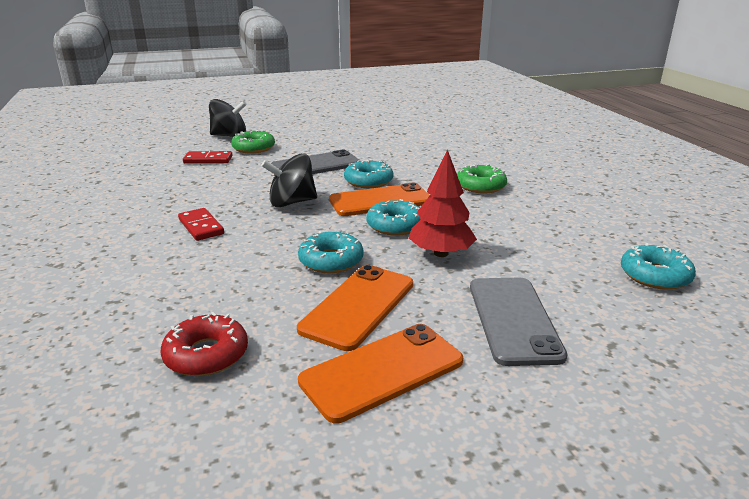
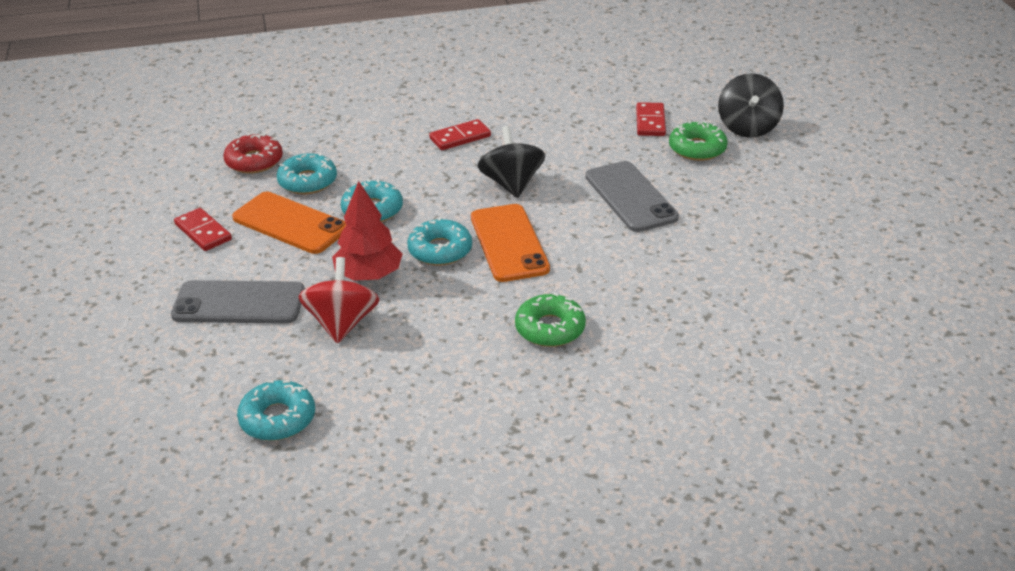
camera: 95 degrees right, 10 degrees up
orange phone [298,324,463,423] -> red domino [174,208,232,251]
turquoise donut [344,159,393,188] -> turquoise donut moved to [277,153,337,194]
none -> red spinning top [298,257,379,343]

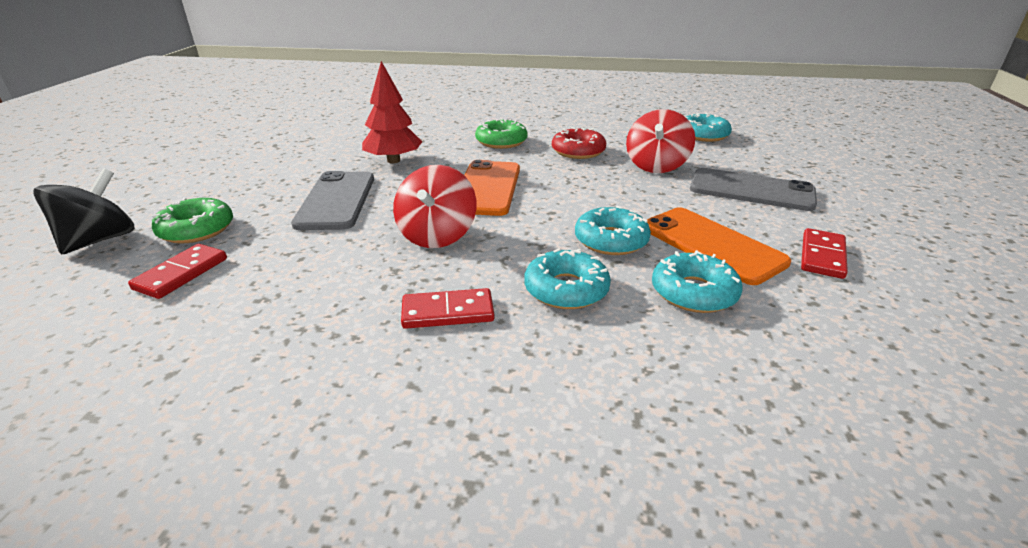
camera: 160 degrees left, 5 degrees down
red domino [174,208,232,251] -> red domino turned 45 degrees clockwise [801,228,848,279]
red donut [224,133,283,173] -> red donut moved to [552,127,606,159]
red tree [332,181,403,281] -> red tree moved to [362,61,422,163]
turquoise donut [407,217,472,266] -> turquoise donut moved to [524,248,611,309]
black spinning top [478,126,545,198] -> red spinning top [393,165,476,248]

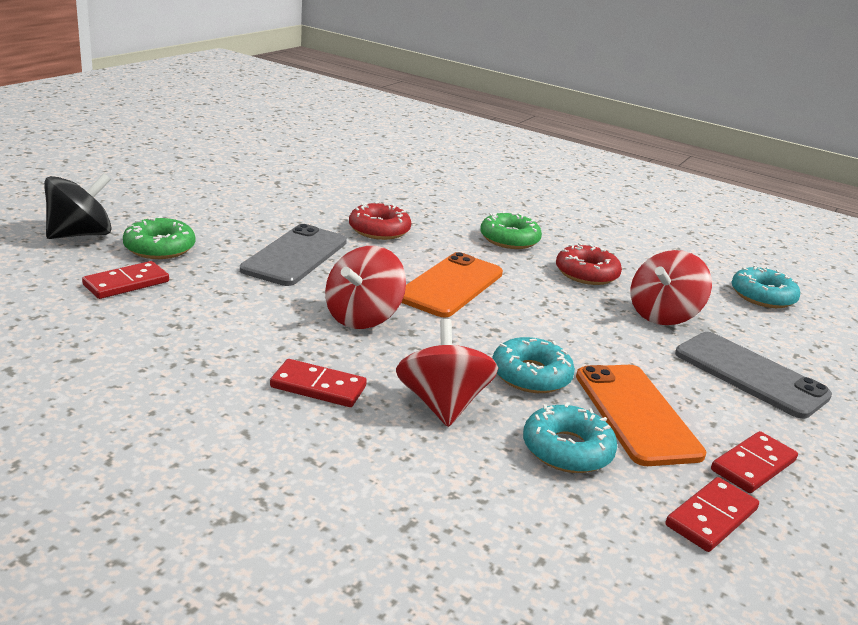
camera: 20 degrees right, 5 degrees down
red tree [362,61,422,163] -> red donut [349,201,411,240]
turquoise donut [524,248,611,309] -> red spinning top [396,319,498,427]
none -> red domino [666,477,759,552]

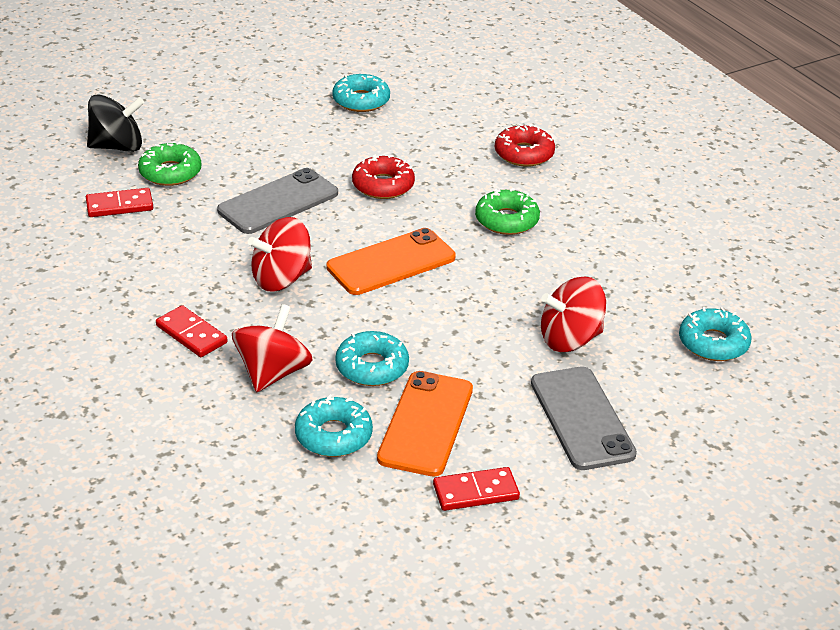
camera: 30 degrees right, 10 degrees up
red donut [556,243,622,285] -> red donut moved to [495,124,555,167]
red domino [666,477,759,552] -> none
none -> turquoise donut [332,74,390,112]

